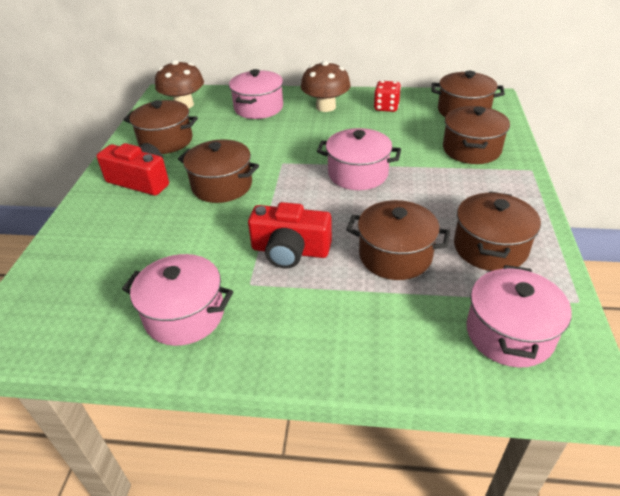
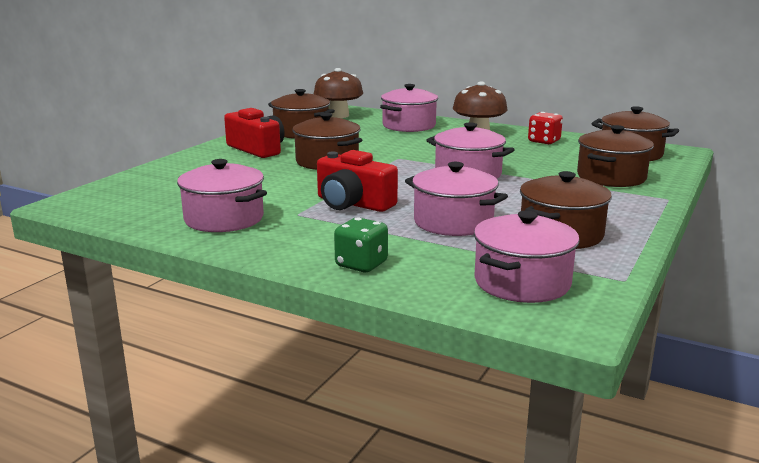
camera: 20 degrees right, 20 degrees down
brown pot [346,200,450,280] -> pink pot [405,162,508,236]
none -> green dice [334,217,388,272]

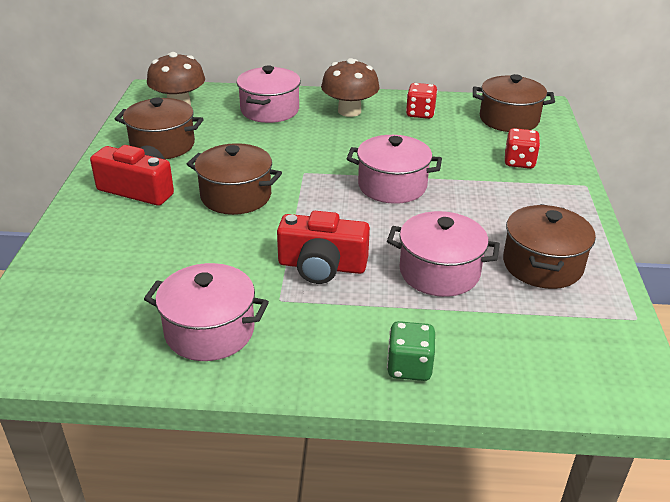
camera: 25 degrees left, 15 degrees up
pink pot [474,211,580,303] -> none
brown pot [577,125,654,187] -> red dice [505,128,540,169]

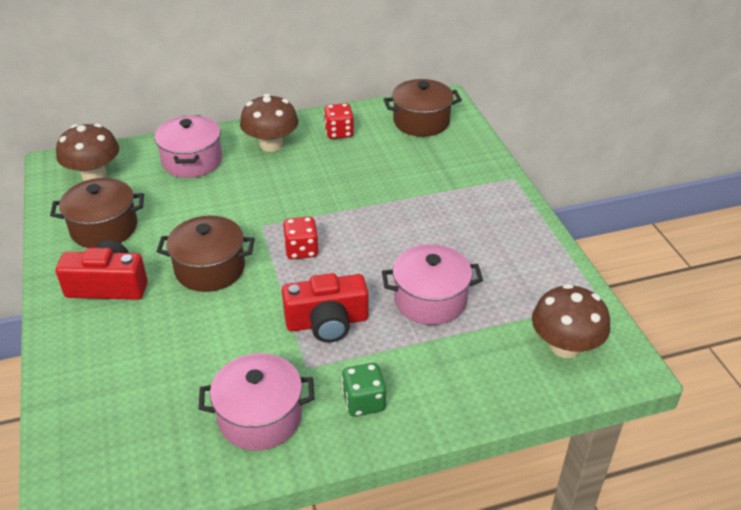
camera: 20 degrees left, 5 degrees up
pink pot [347,135,442,204] -> none
green dice [387,321,435,381] -> green dice moved to [341,363,386,417]
brown pot [503,204,596,289] -> none
red dice [505,128,540,169] -> red dice moved to [283,217,319,259]
none -> brown mushroom [532,284,610,358]

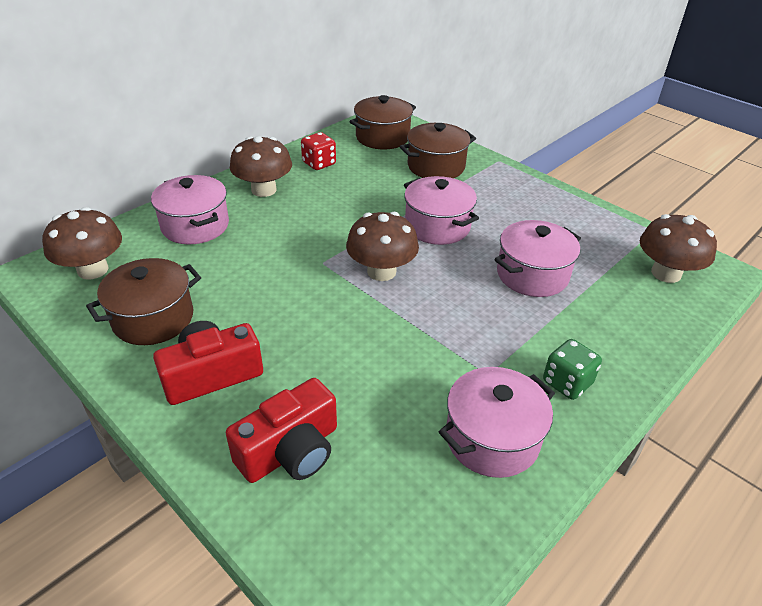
camera: 30 degrees left, 0 degrees up
brown pot [156,215,255,292] -> brown pot moved to [400,123,476,178]
red camera [282,273,368,343] -> red camera moved to [226,378,337,483]
red dice [283,217,319,259] -> brown mushroom [346,212,419,281]
none -> pink pot [404,176,479,245]

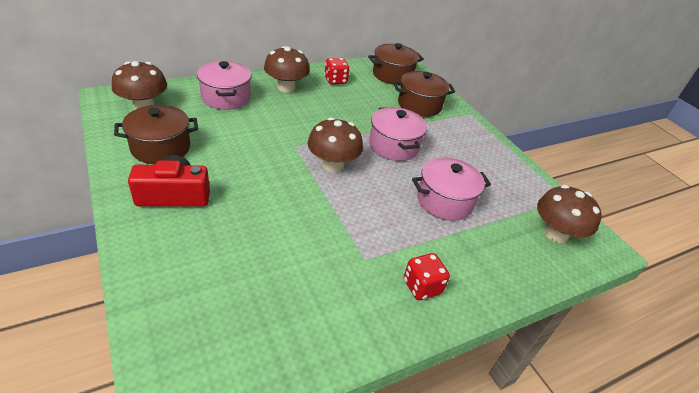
camera: 15 degrees right, 0 degrees up
red camera [226,378,337,483] -> none
pink pot [439,367,555,478] -> none
green dice [543,339,602,400] -> red dice [404,253,450,300]

